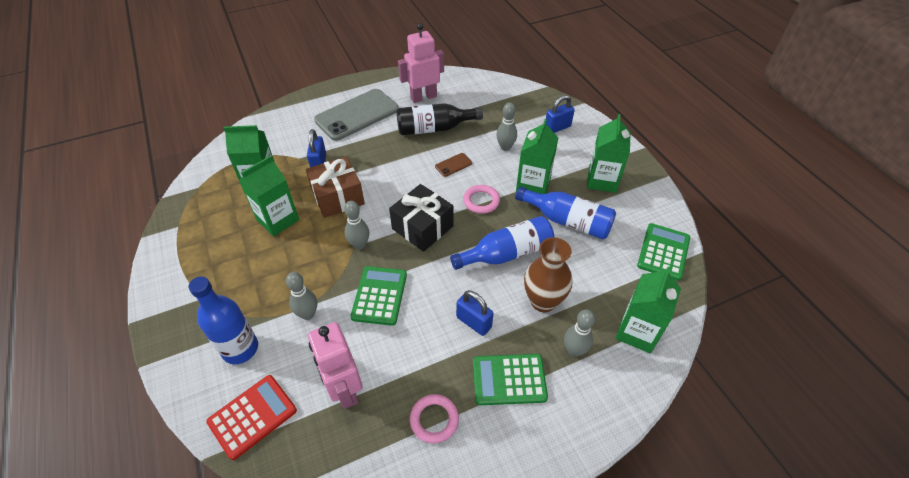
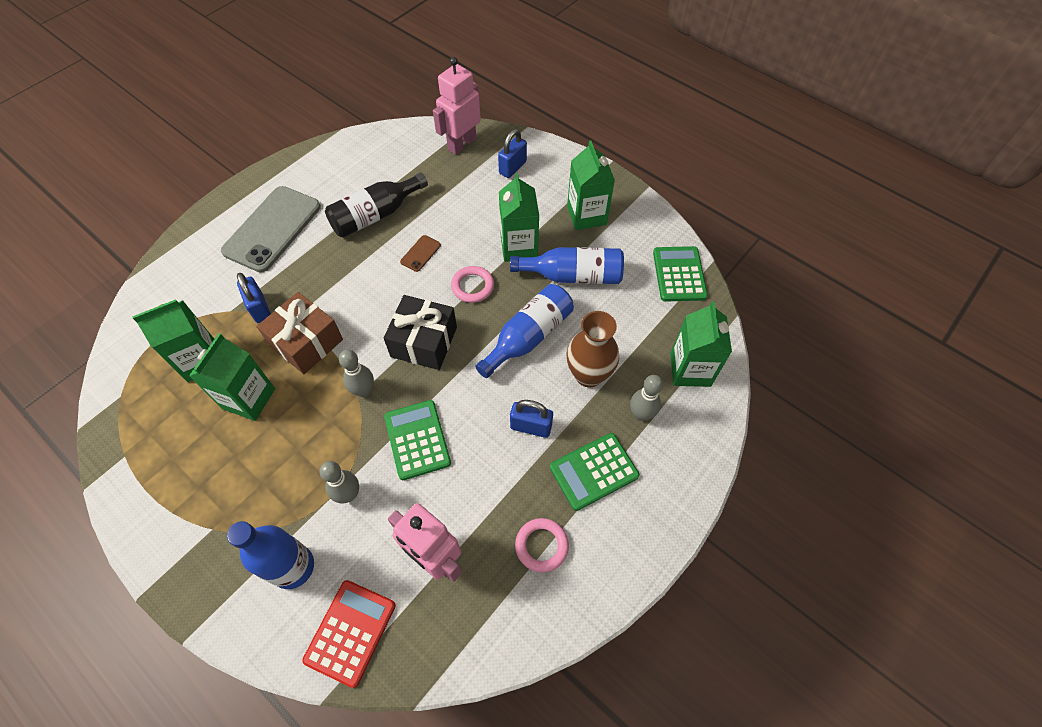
camera: 25 degrees left, 10 degrees up
pink robot [398,23,444,103] -> pink robot moved to [433,57,481,155]
grey bowling pin [496,102,517,151] -> none

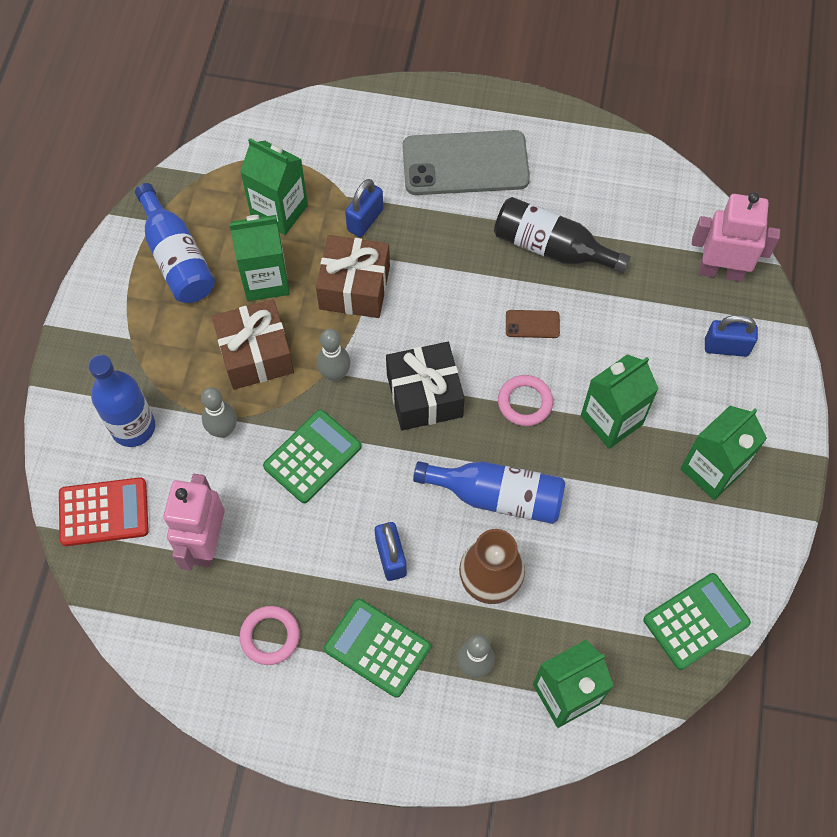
camera: 60 degrees right, 5 degrees up
blue bottle [510,247,624,284] -> blue bottle moved to [135,183,215,303]
none -> brown gift [212,299,294,390]

